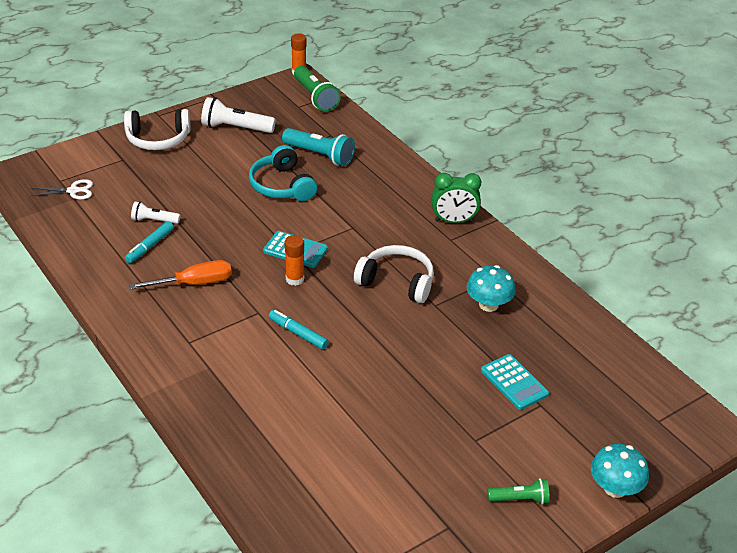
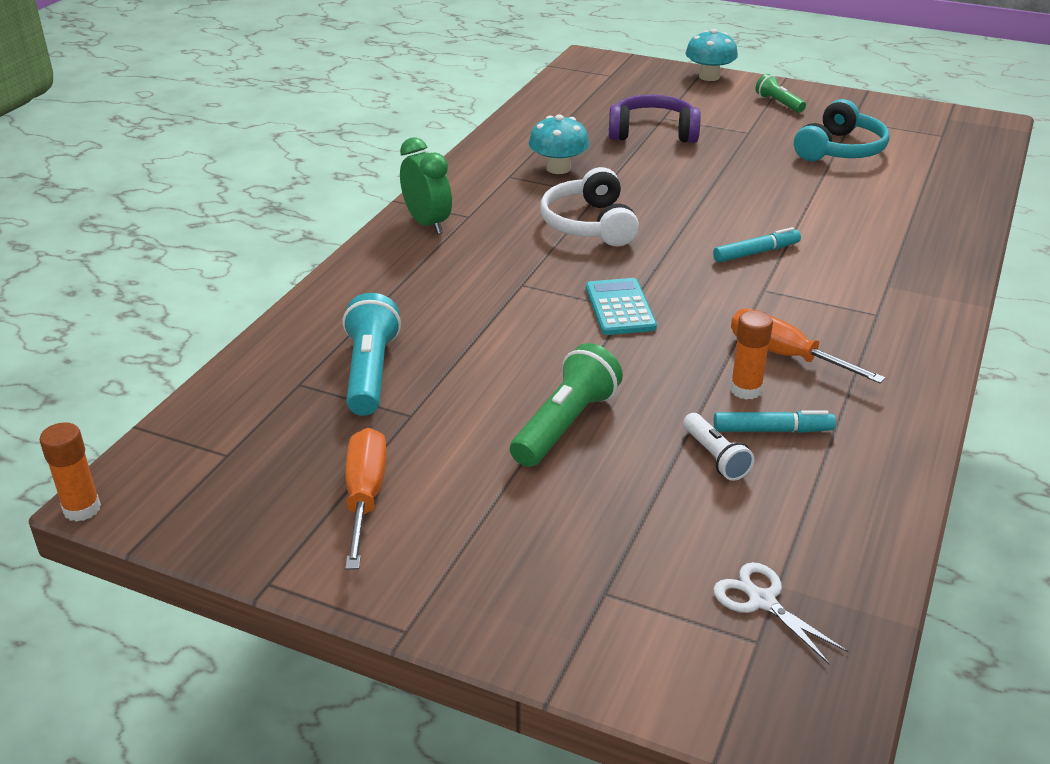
camera: 120 degrees left, 5 degrees down
white headphones [124,109,191,150] -> none
white flashlight [201,97,276,133] -> orange screwdriver [345,428,387,570]
turquoise headphones [249,145,317,201] -> turquoise headphones moved to [794,99,889,161]
turquoise marker [269,310,329,349] -> turquoise marker turned 120 degrees counterclockwise [713,227,801,262]
orange glue stick [284,235,304,286] -> orange glue stick moved to [730,310,773,400]
green flashlight [294,66,341,112] -> green flashlight moved to [510,343,623,467]
turquoise calculator [481,354,549,410] -> purple headphones [609,95,701,143]

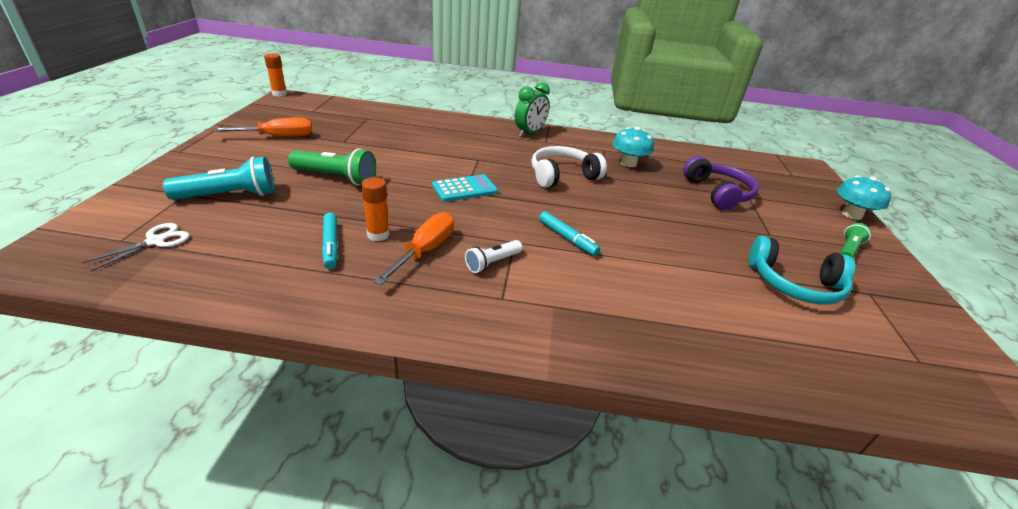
camera: 70 degrees right, 0 degrees up
turquoise flashlight [343,293,401,416] -> turquoise flashlight moved to [163,156,275,200]
white flashlight [683,413,754,481] -> white flashlight moved to [465,240,523,273]

